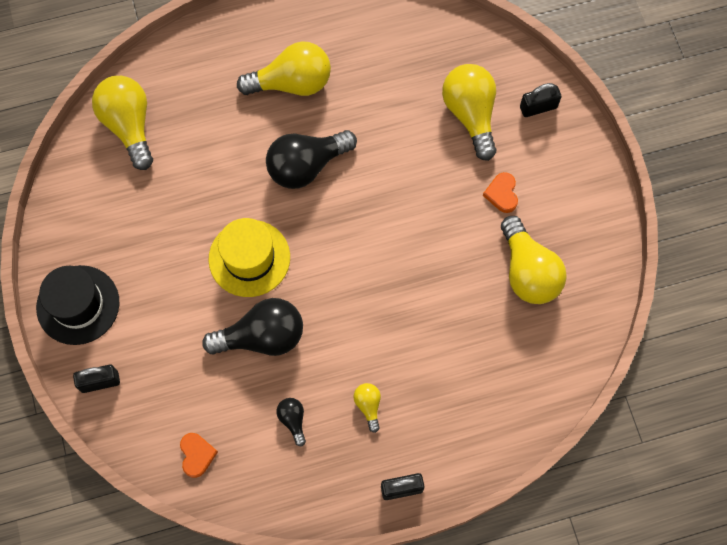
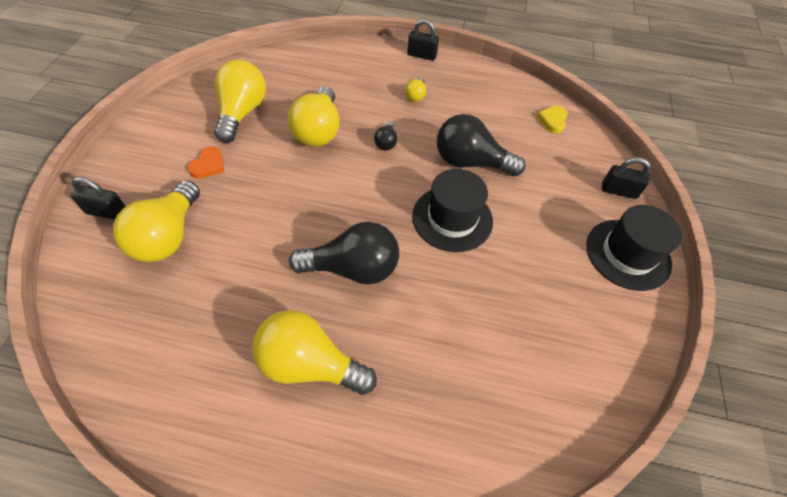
camera: 155 degrees left, 15 degrees down
yellow light bulb [92,76,153,170] -> yellow light bulb moved to [288,86,339,147]
orange heart [180,433,218,478] -> yellow heart [537,106,568,133]
yellow hat [208,218,290,297] -> black hat [412,169,493,252]
black light bulb [277,398,306,446] -> black light bulb moved to [374,121,398,150]

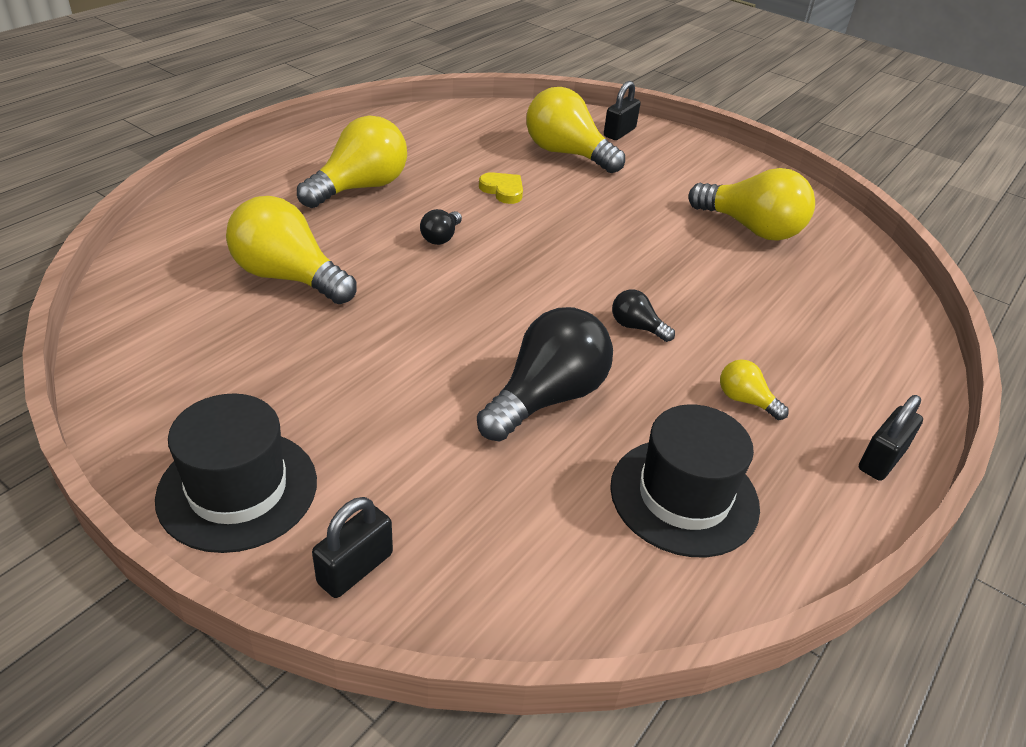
camera: 115 degrees right, 15 degrees down
orange heart [187,147,224,179] -> none
yellow light bulb [288,86,339,147] -> yellow light bulb moved to [226,196,357,304]
black light bulb [289,222,399,285] -> black light bulb [420,209,462,245], size x0.47
black hat [412,169,493,252] -> black hat moved to [610,404,760,557]
yellow heart [537,106,568,133] -> yellow heart moved to [479,172,523,204]

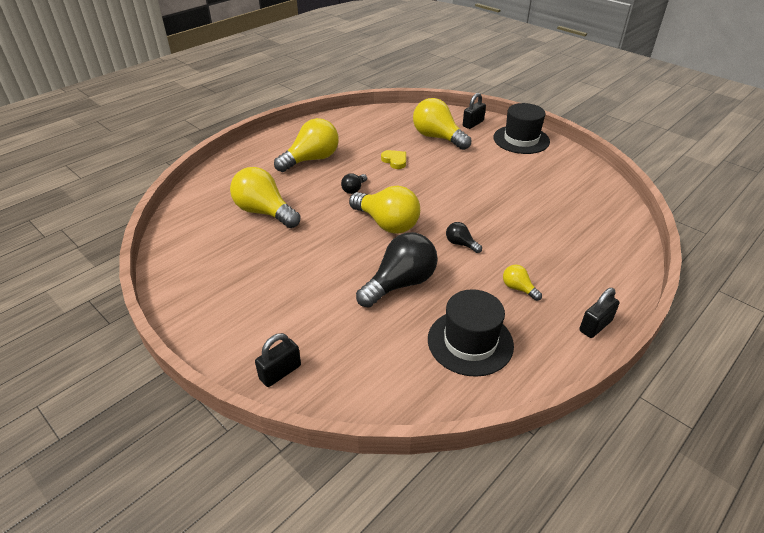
camera: 10 degrees right, 0 degrees up
black hat [155,393,317,553] -> black hat moved to [493,103,550,154]
yellow light bulb [688,168,815,241] -> yellow light bulb moved to [349,186,420,234]

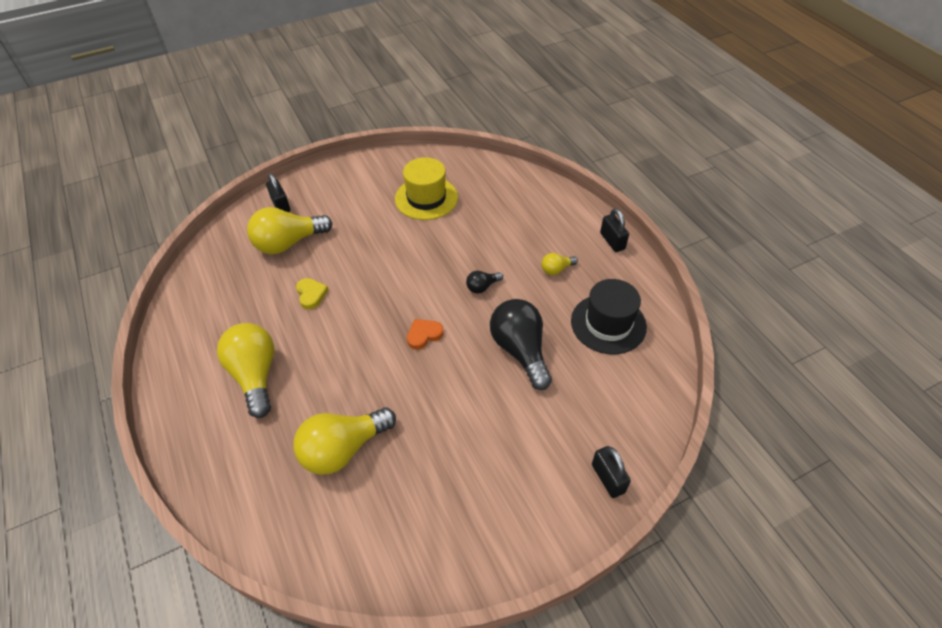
camera: 70 degrees left, 10 degrees up
black light bulb [341,173,367,194] -> none
yellow light bulb [349,186,420,234] -> orange heart [407,319,444,349]
yellow heart [381,150,406,169] -> yellow heart turned 90 degrees clockwise [296,278,329,309]
black hat [493,103,550,154] -> none
none -> yellow hat [395,157,458,220]

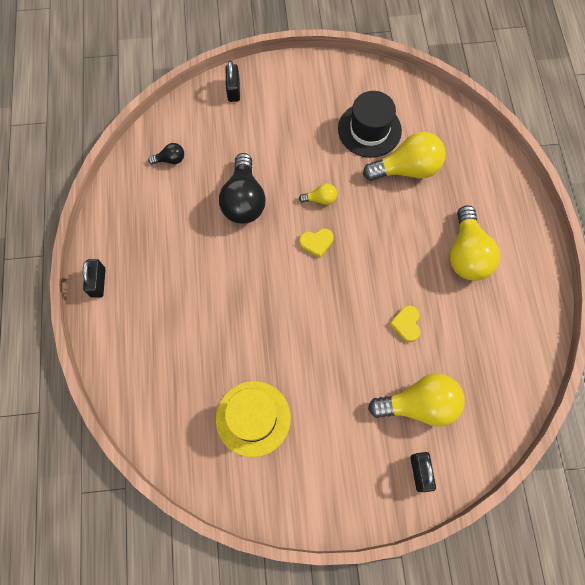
camera: 160 degrees left, 20 degrees up
orange heart [407,319,444,349] -> yellow heart [299,229,334,258]
black light bulb [466,271,503,294] -> black light bulb moved to [148,143,184,164]
yellow light bulb [541,253,578,275] -> yellow light bulb moved to [299,183,337,205]
black hat [571,279,647,354] -> black hat moved to [338,91,402,158]

